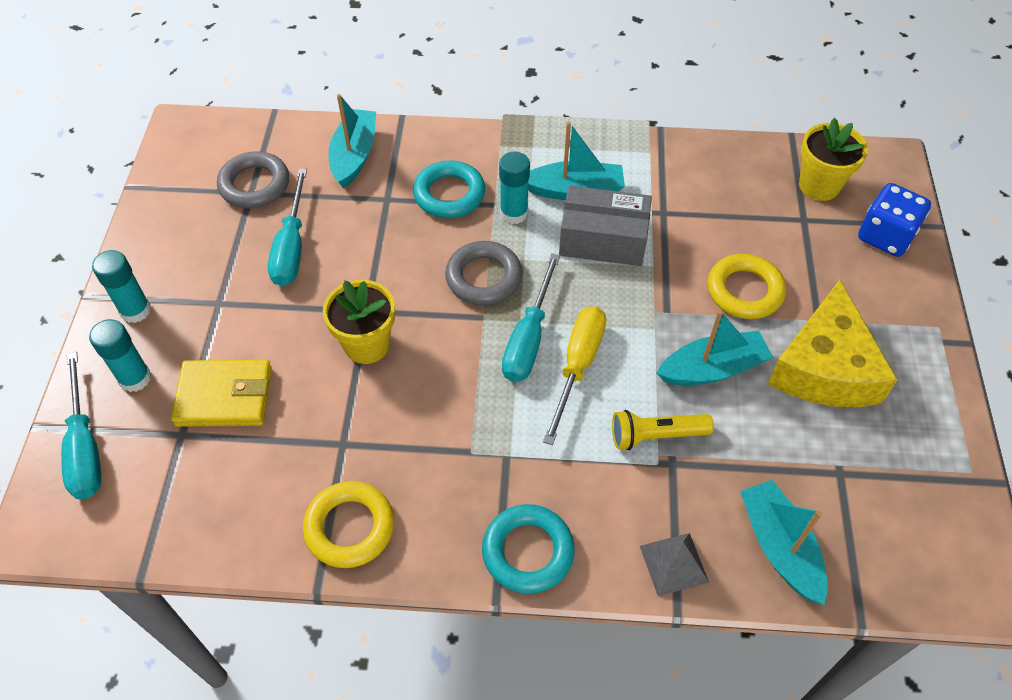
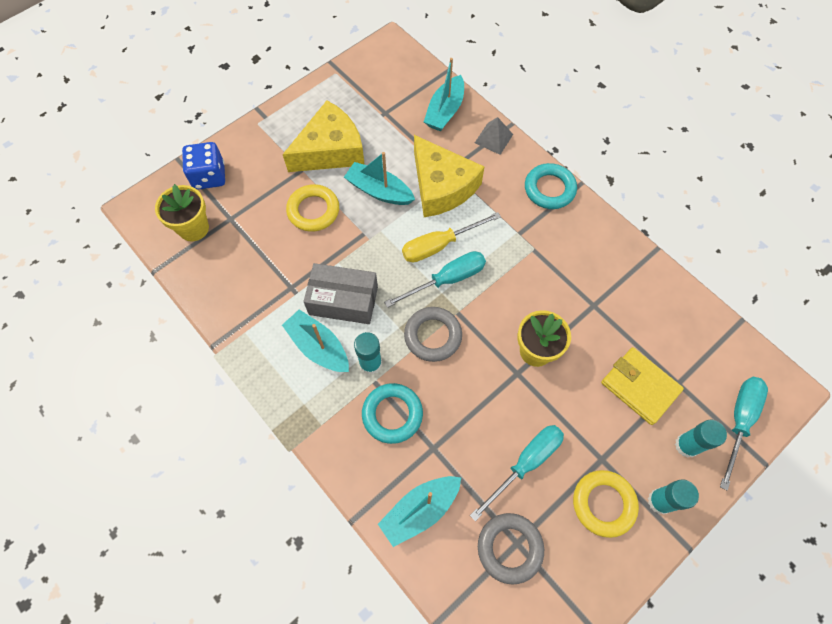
camera: 135 degrees left, 10 degrees up
yellow ring [303,481,394,568] -> yellow ring moved to [573,470,639,538]
grey box [559,186,652,266] -> grey box turned 45 degrees counterclockwise [303,263,378,324]
yellow flashlight [612,410,714,450] -> yellow cheese [414,135,484,217]

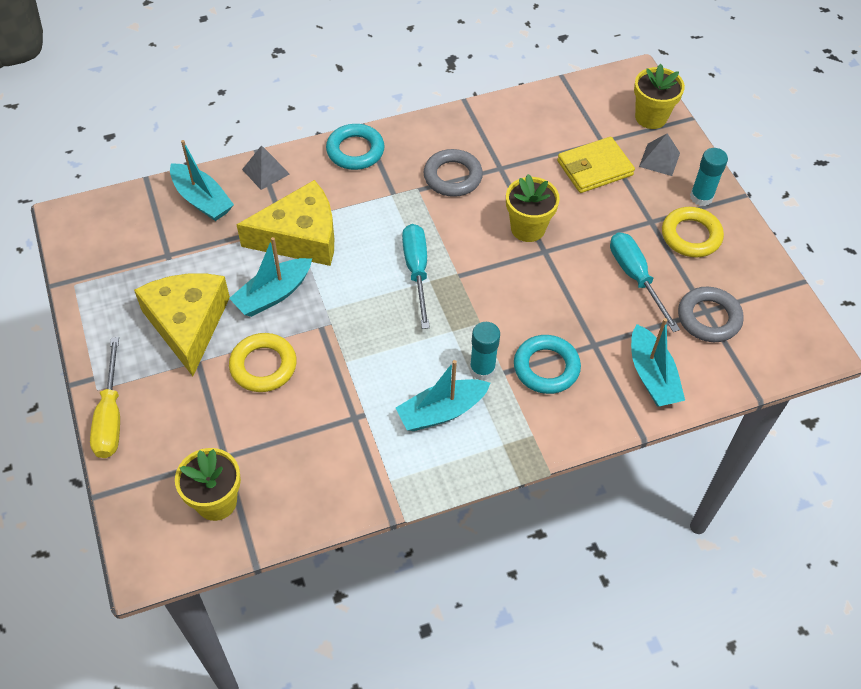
camera: 70 degrees left, 10 degrees down
blue dice [182,142,225,190] -> none
grey box [303,263,378,324] -> none
yellow screwdriver [402,212,501,262] -> yellow screwdriver moved to [90,337,120,458]
grey ring [404,307,462,362] -> grey ring moved to [423,149,483,197]
turquoise glue stick [675,420,727,458] -> grey pyramid [639,134,680,176]
turquoise screwdriver [720,377,768,490] -> yellow flower pot [634,64,685,129]

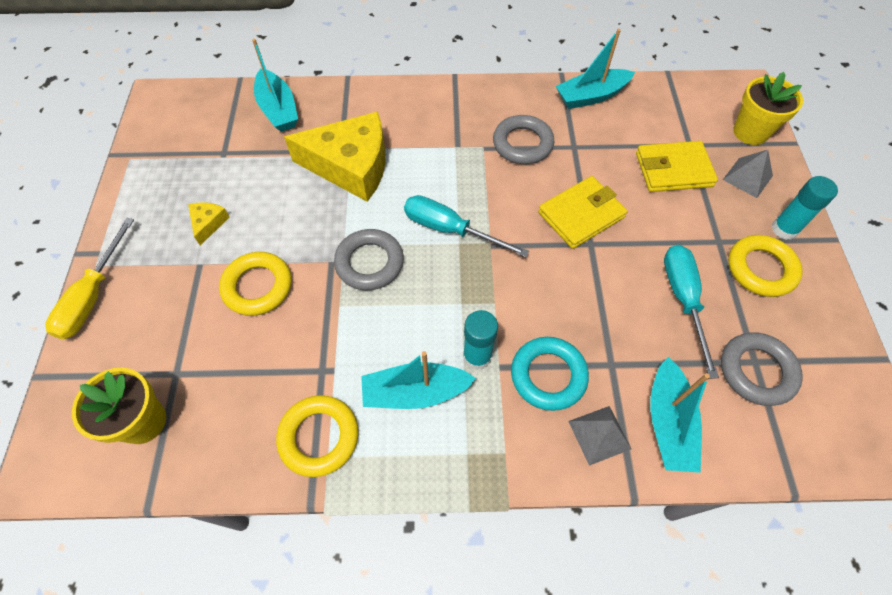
camera: 20 degrees right, 5 degrees up
yellow cheese [134,273,230,376] -> yellow cheese [188,202,230,245], size x0.41
turquoise boat [229,237,312,317] -> turquoise boat moved to [556,29,635,109]
grey pyramid [242,145,289,190] -> grey pyramid moved to [568,406,632,466]
turquoise ring [326,124,384,170] -> none
turquoise screwdriver [402,224,430,329] -> turquoise screwdriver turned 75 degrees counterclockwise [404,195,529,257]
yellow flower pot [506,174,560,242] -> yellow wallet [538,176,628,249]
none -> yellow ring [276,395,359,477]
none -> grey ring [334,229,404,290]

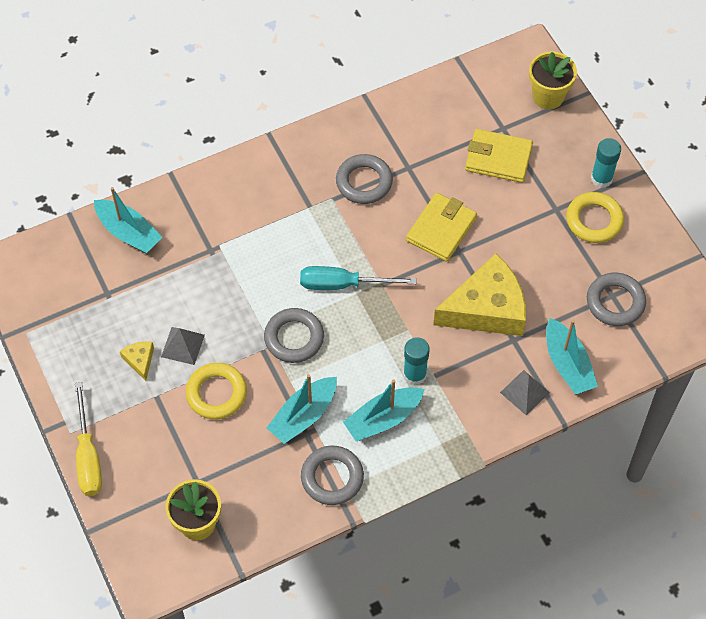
camera: 25 degrees left, 0 degrees up
yellow ring [276,395,359,477] -> grey ring [301,446,364,505]
yellow cheese [284,112,386,202] -> yellow cheese moved to [433,254,526,336]
turquoise ring [511,337,589,411] -> none
turquoise boat [556,29,635,109] -> turquoise boat moved to [267,374,337,444]
yellow wallet [636,141,718,192] -> yellow wallet turned 45 degrees clockwise [465,129,533,183]
turquoise screwdriver [664,245,719,379] -> none
grey pyramid [723,150,773,198] -> grey pyramid moved to [161,327,205,365]

